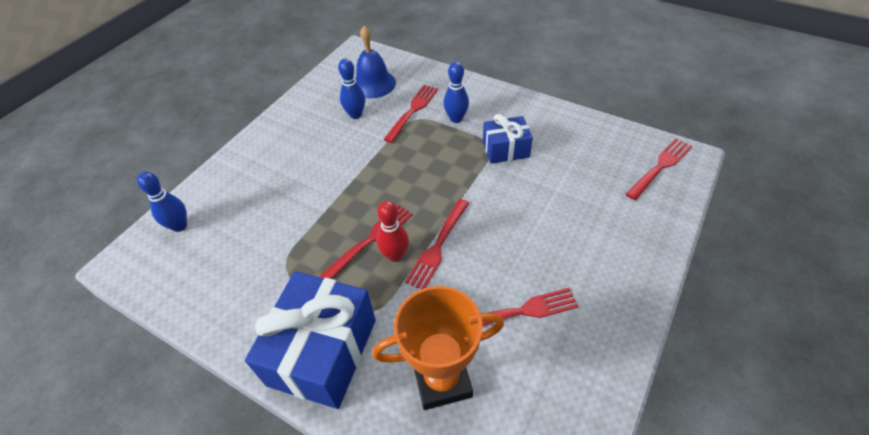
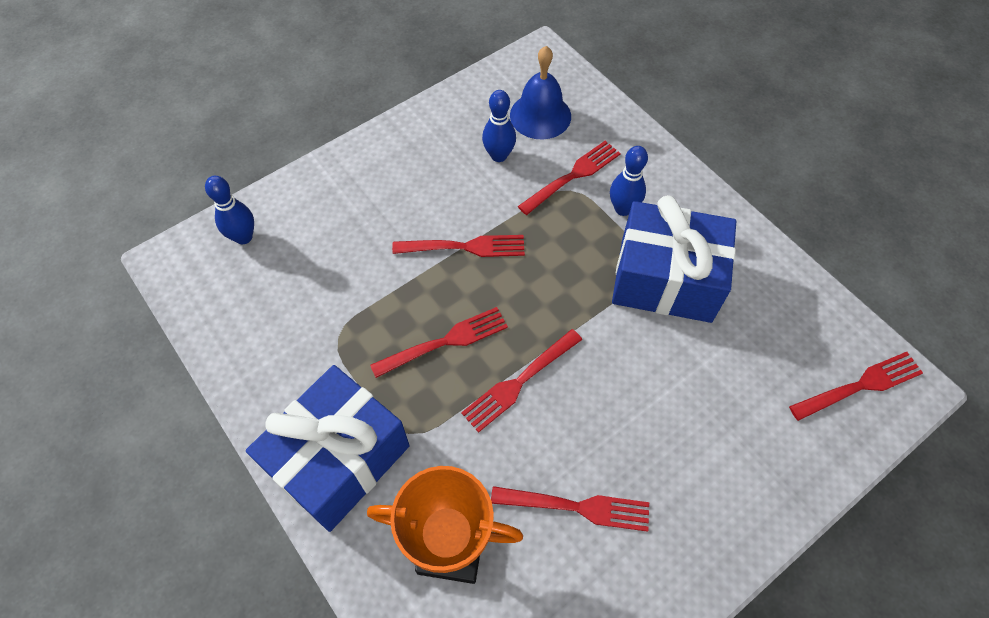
camera: 20 degrees right, 10 degrees up
red bowling pin [377,201,409,262] -> none
blue gift [483,114,533,164] -> blue gift [612,195,736,323], size x1.79
none -> red fork [392,235,525,257]

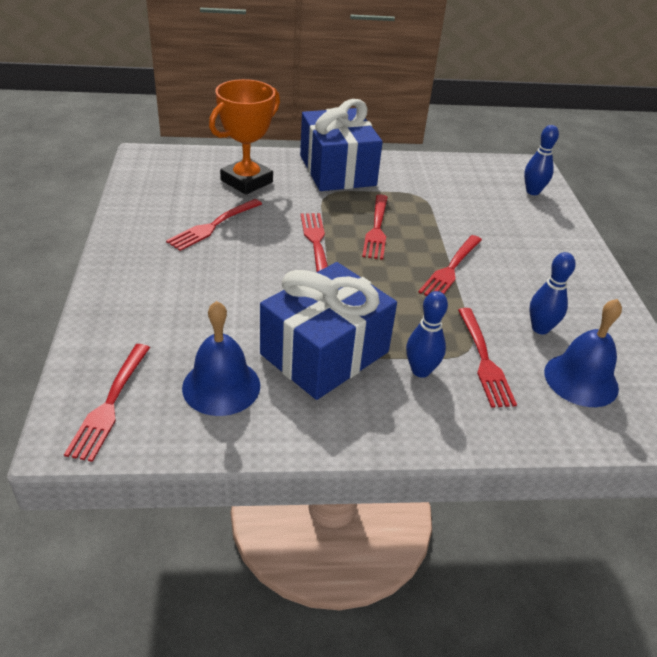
camera: 120 degrees right, 20 degrees down
none -> blue bell [182,301,260,416]

